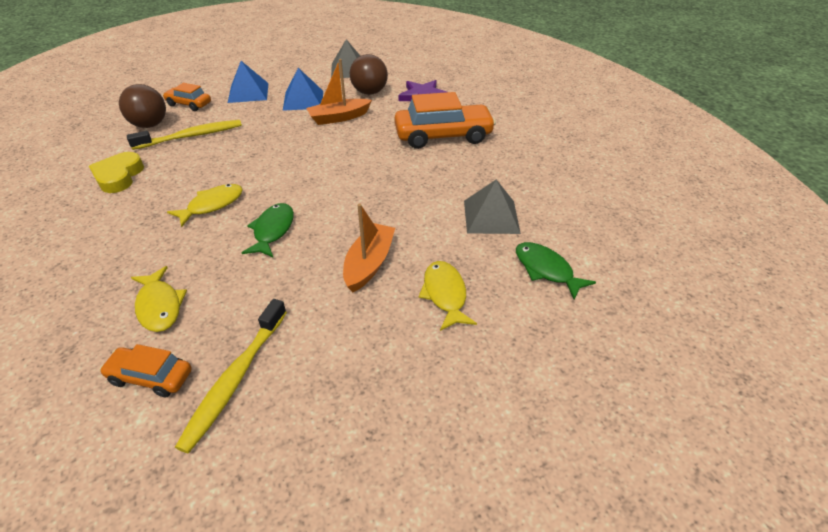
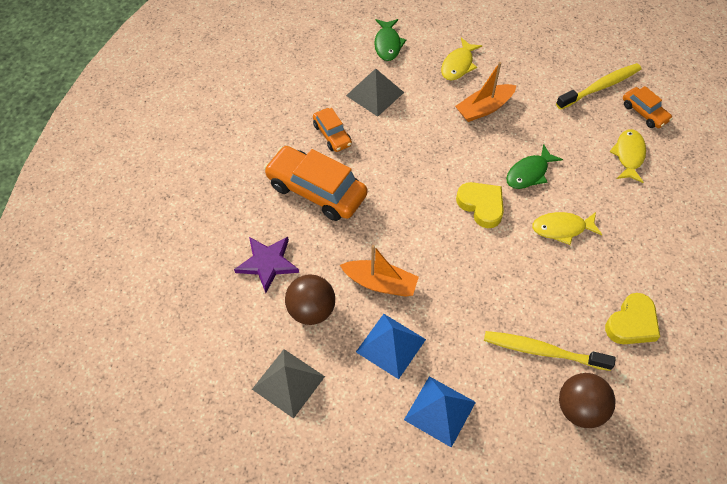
camera: 140 degrees left, 15 degrees up
orange car [163,83,211,111] -> orange car moved to [313,108,352,152]
none -> yellow heart [456,182,504,228]

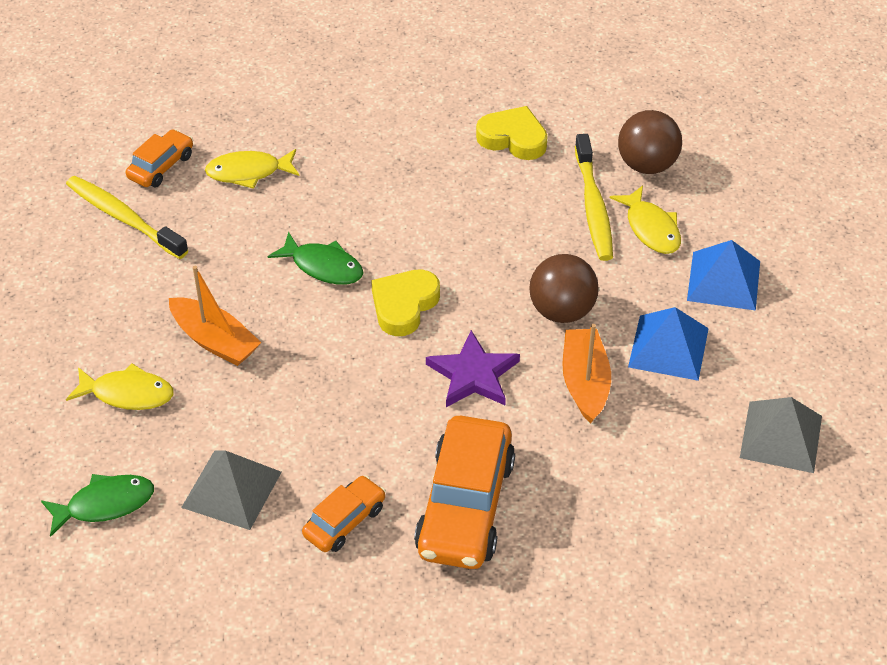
camera: 110 degrees left, 10 degrees down
purple star [234,237,299,293] -> purple star moved to [426,330,520,407]
brown ball [285,274,335,325] -> brown ball moved to [529,254,599,323]
yellow fish [532,212,602,245] -> yellow fish moved to [610,185,681,254]

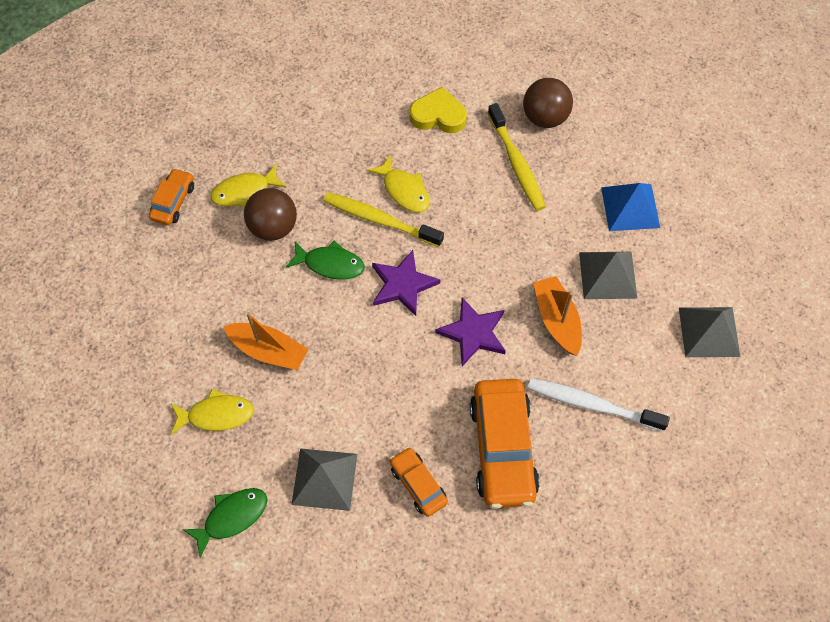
camera: 15 degrees left, 15 degrees up
yellow toothbrush [66,176,189,259] -> yellow toothbrush moved to [323,192,444,247]
orange car [302,475,386,552] -> orange car turned 60 degrees counterclockwise [390,447,448,517]
yellow heart [371,269,440,336] -> purple star [372,250,440,316]
brown ball [529,254,599,323] -> brown ball moved to [244,188,297,241]
yellow fish [610,185,681,254] -> yellow fish moved to [367,155,430,212]
blue pyramid [628,307,709,381] -> grey pyramid [579,252,637,299]
none -> white toothbrush [528,378,670,432]

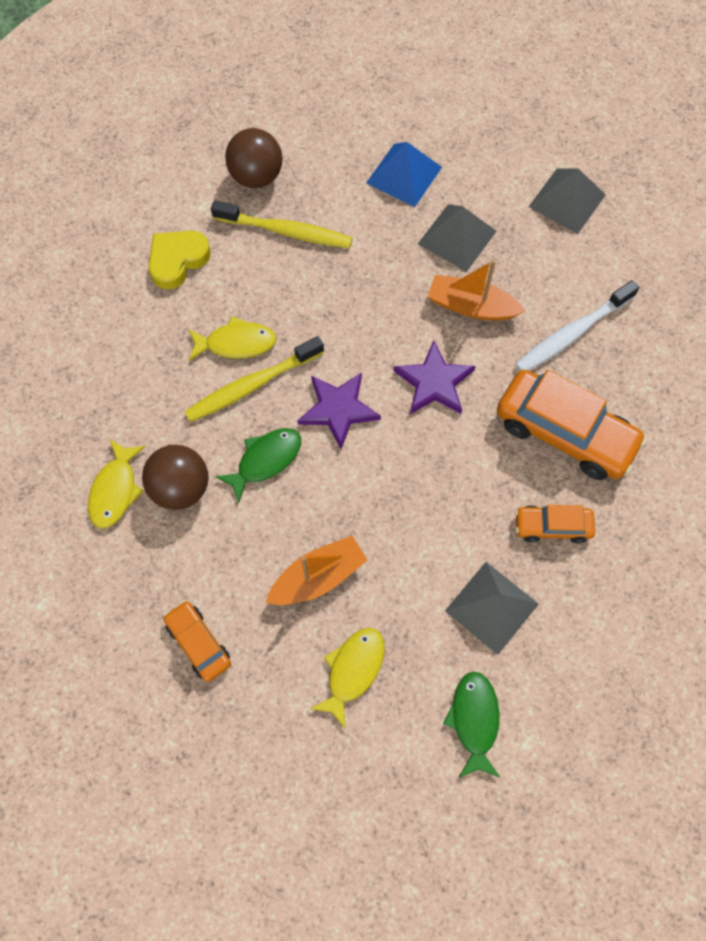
camera: 55 degrees left, 5 degrees up
orange car [149,168,194,225] -> orange car moved to [163,600,231,682]

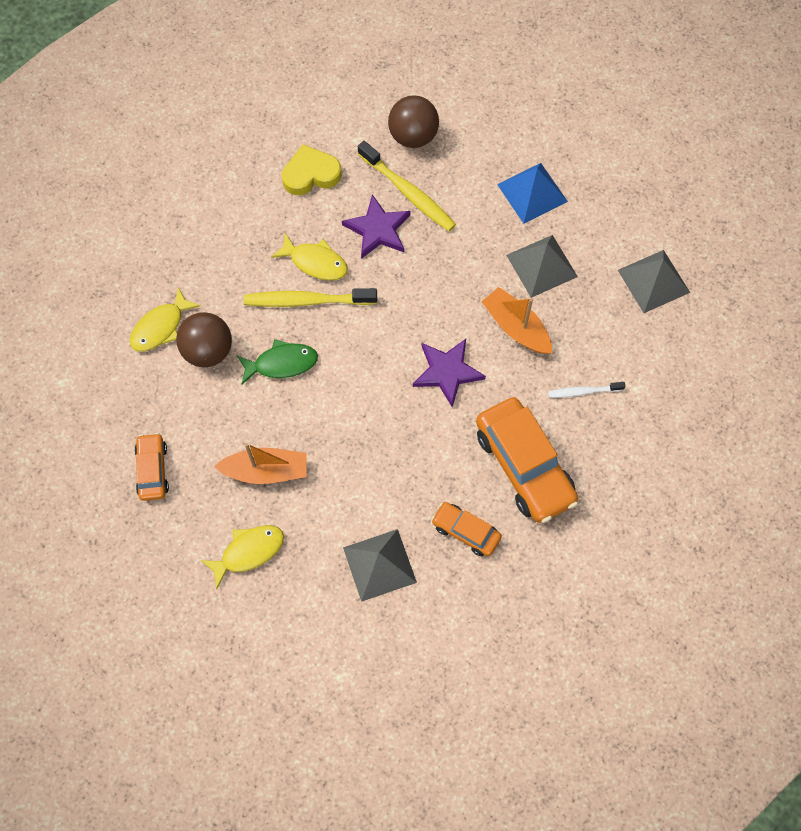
camera: 30 degrees right, 0 degrees up
purple star [297,373,381,449] -> purple star moved to [342,194,411,259]
green fish [443,672,500,778] -> none
white toothbrush [515,280,639,371] -> white toothbrush [548,382,625,398], size x0.56

